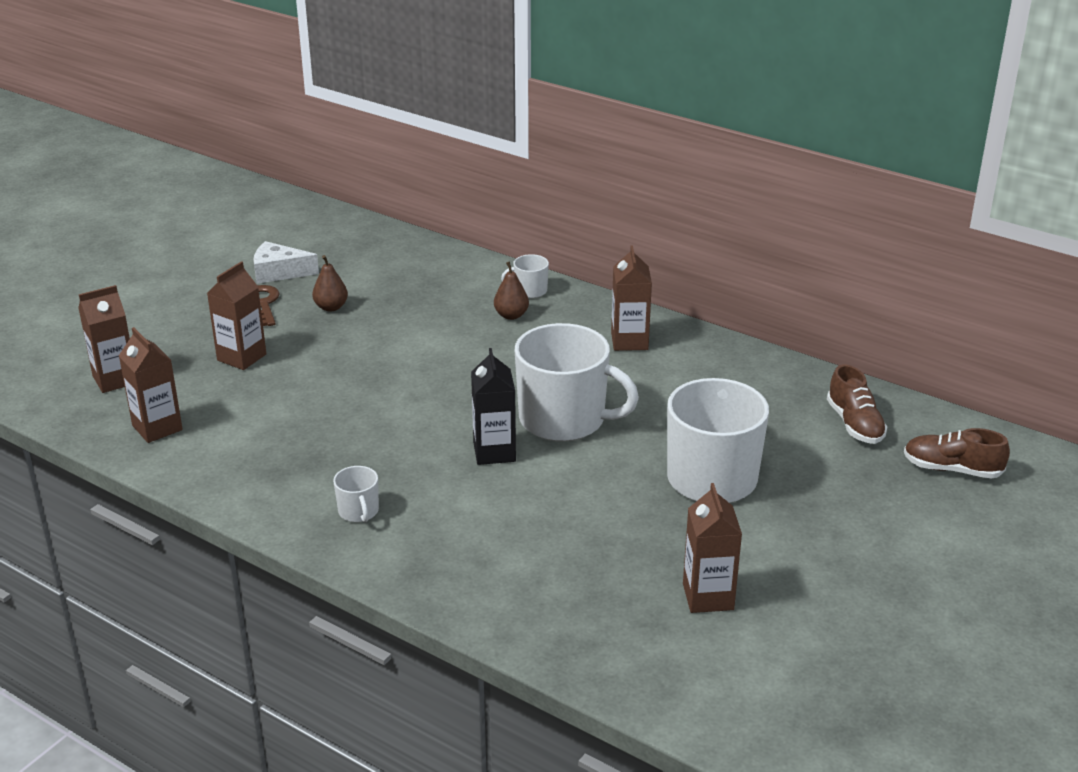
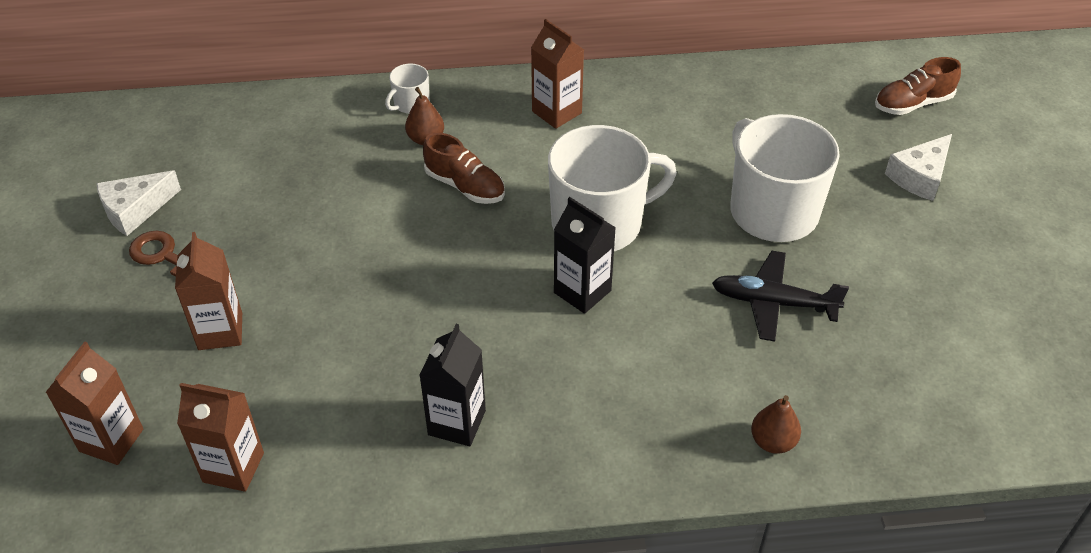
camera: 40 degrees left, 15 degrees up
brown pear [312,255,348,312] -> brown pear moved to [751,395,801,454]
white mug [333,466,379,522] -> none
brown carton [683,483,742,613] -> none
brown shoe [827,365,887,444] -> brown shoe moved to [423,133,505,204]
none -> black carton [419,324,486,446]
none -> black plane [712,251,849,342]
none -> white cheese [885,134,952,201]

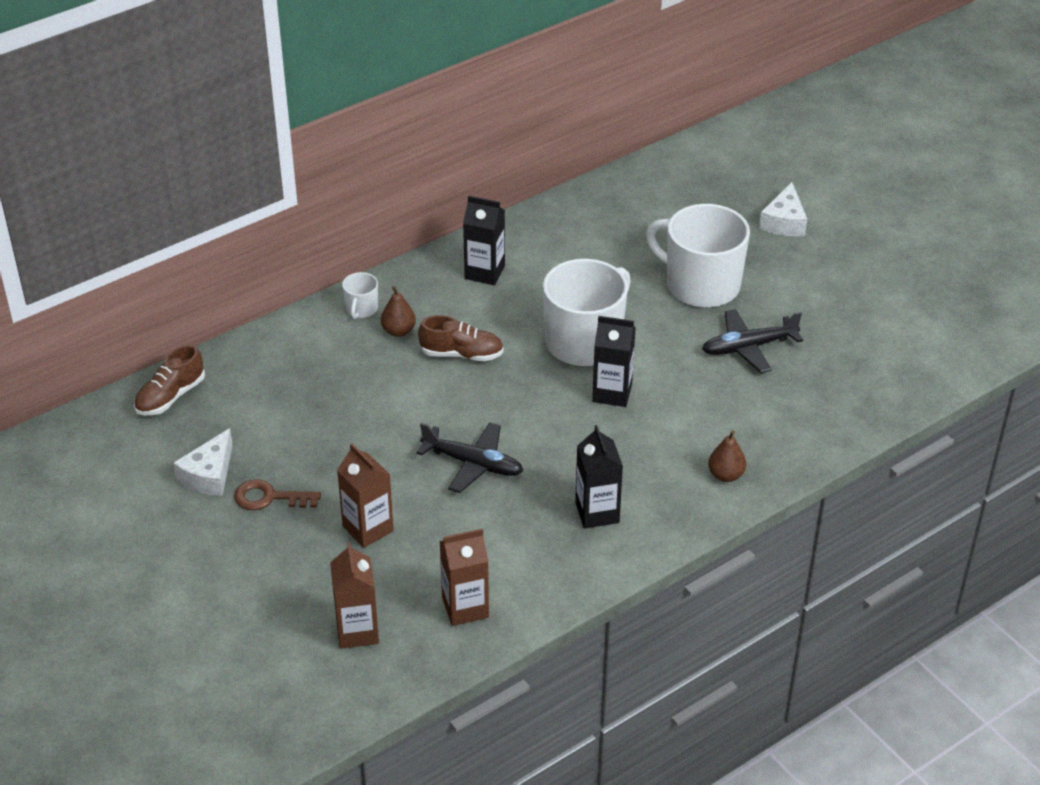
camera: 30 degrees left, 5 degrees down
brown carton [531,19,584,129] -> black carton [463,196,505,285]
brown pear [751,395,801,454] -> brown pear moved to [708,430,746,482]
brown shoe [875,57,961,115] -> brown shoe moved to [134,345,205,416]
none -> black plane [416,422,523,493]

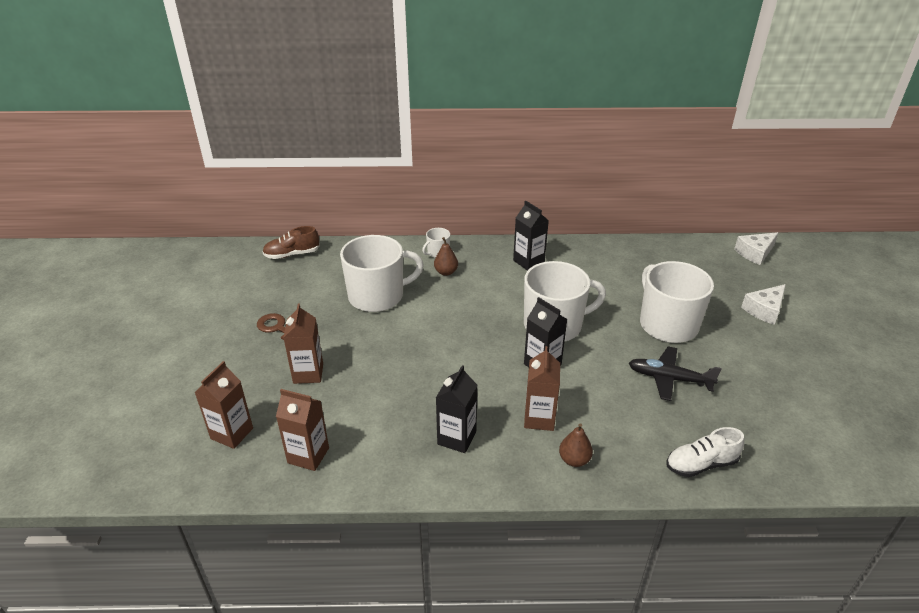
camera: 35 degrees right, 5 degrees down
white cheese [173,428,233,496] -> white cheese moved to [734,232,778,265]
black plane [416,422,523,493] -> none
brown shoe [418,315,504,361] -> none
none -> white mug [340,235,424,312]
none -> brown carton [524,346,560,431]
none -> white shoe [666,427,745,477]

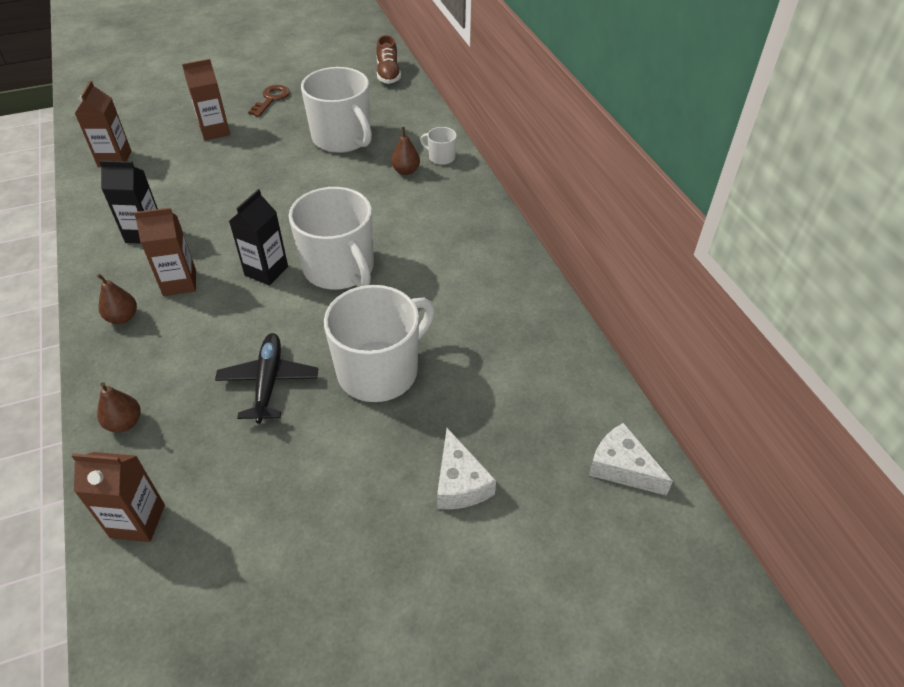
camera: 70 degrees right, 10 degrees up
brown carton [195,361,253,449] -> brown carton moved to [72,452,165,542]
brown shoe [262,226,320,259] -> brown shoe turned 150 degrees counterclockwise [377,35,401,84]
black carton [513,201,549,271] -> none
white shoe [666,427,745,477] -> brown pear [97,382,141,433]
white cheese [741,284,786,325] -> white cheese turned 135 degrees counterclockwise [437,428,496,509]

